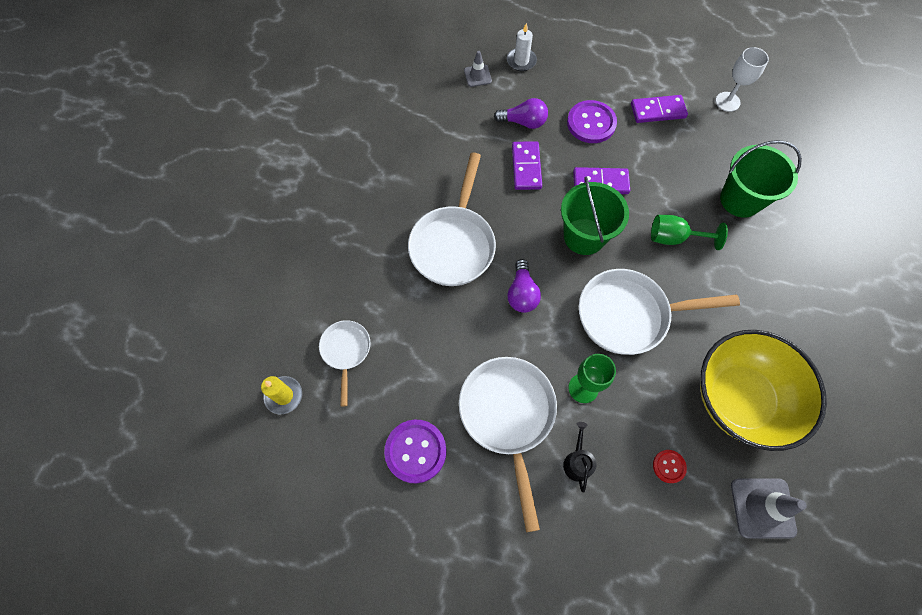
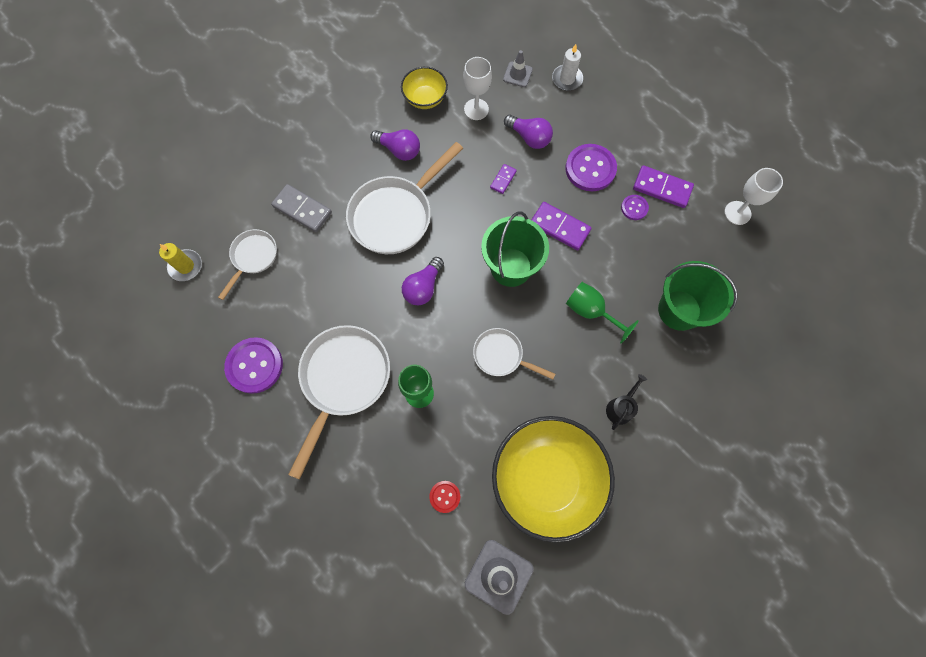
camera: 30 degrees right, 5 degrees up
purple domino [512,141,542,190] -> purple domino [490,164,517,194], size x0.55
black watering can [563,422,597,493] -> black watering can moved to [606,374,647,430]
white pan [579,269,740,355] -> white pan [473,328,555,379], size x0.55
none -> grey domino [271,184,332,232]
none -> purple light bulb [370,129,420,161]
none -> yellow bowl [401,67,448,109]
none -> white goblet [463,57,492,120]
none -> purple button [621,195,649,220]

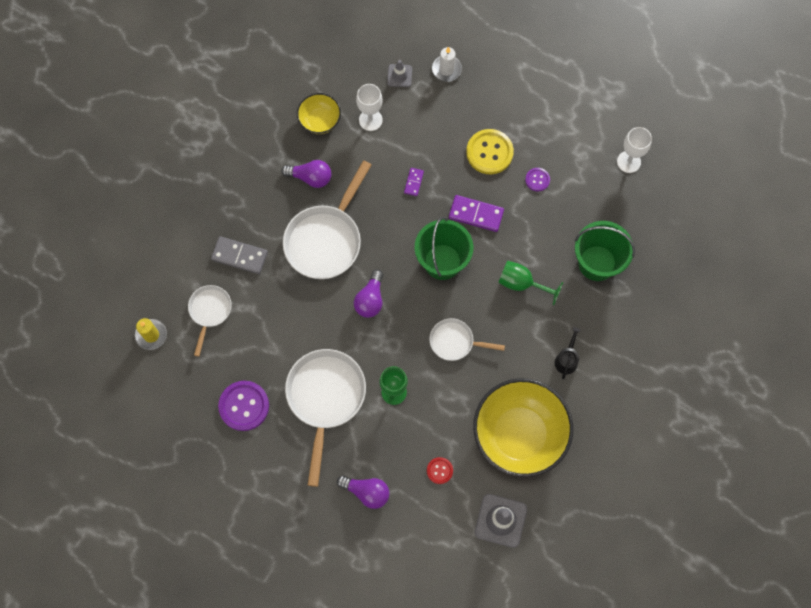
camera: 15 degrees left, 0 degrees up
purple light bulb [504,115,553,149] -> purple light bulb moved to [337,475,389,509]
purple button [565,144,617,191] -> yellow button [466,129,514,174]
purple domino [633,165,694,208] -> none

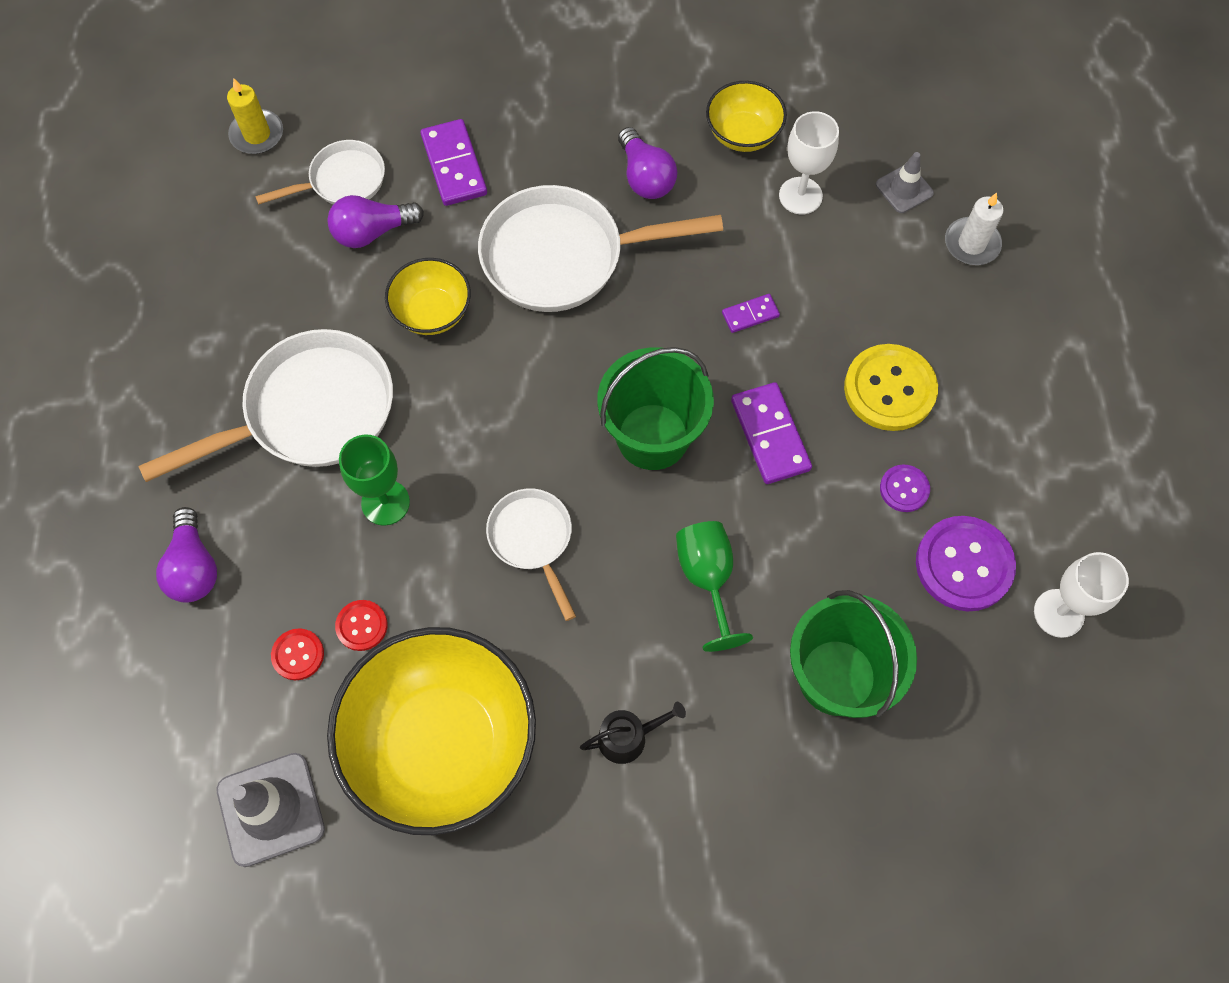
camera: 55 degrees right, 5 degrees down
grey domino [211,236,268,274] -> purple domino [421,119,487,206]
purple button [218,381,269,431] -> purple button moved to [916,516,1016,611]
purple light bulb [354,270,383,318] -> purple light bulb moved to [327,195,424,248]
none -> red button [335,600,387,651]
none -> yellow bowl [385,258,471,335]

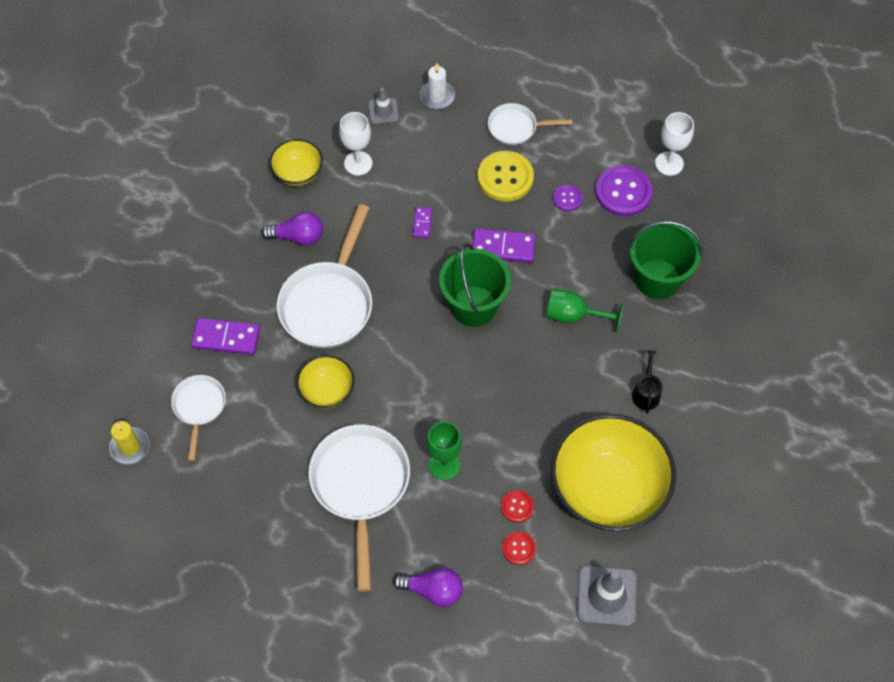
camera: 65 degrees left, 5 degrees down
purple light bulb [327,195,424,248] -> none
white pan [486,488,576,621] -> white pan moved to [488,103,572,146]

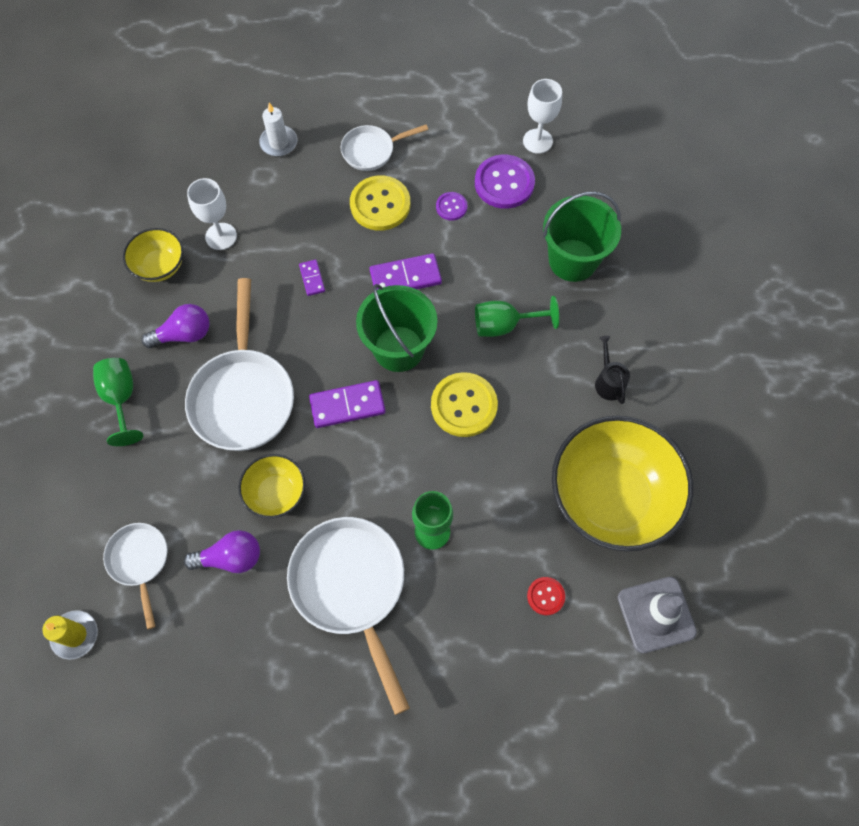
camera: 20 degrees left, 5 degrees up
purple domino [191,318,260,355] -> purple domino moved to [309,380,386,428]
grey traffic cone [368,88,399,124] -> none
purple light bulb [393,568,463,607] -> purple light bulb moved to [184,530,260,573]
red button [501,490,534,523] -> none
none -> green goblet [93,358,143,446]
none -> yellow button [431,372,498,437]

